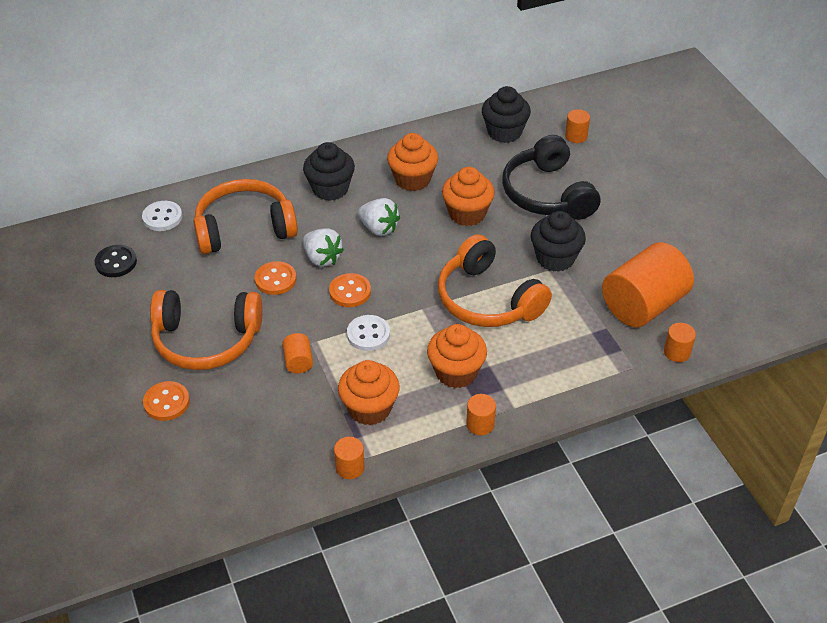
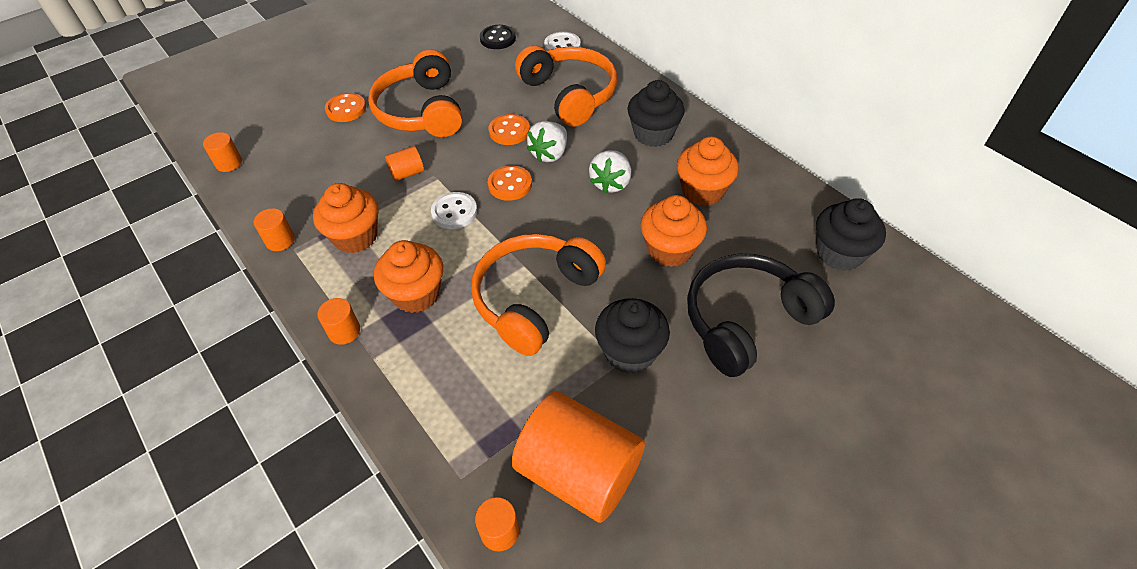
camera: 75 degrees right, 5 degrees up
orange cylinder [565,109,590,143] -> orange cylinder moved to [203,132,242,172]

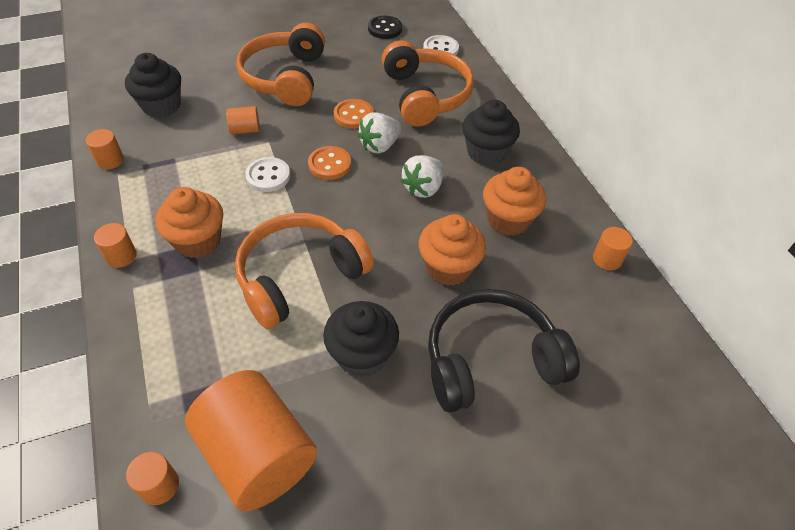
camera: 15 degrees right, 0 degrees up
orange cylinder [203,132,242,172] -> orange cylinder moved to [593,227,633,270]
orange cupcake [313,183,379,253] -> none
orange button [325,93,366,122] -> none
black cupcake [816,198,886,271] -> black cupcake moved to [125,53,181,118]

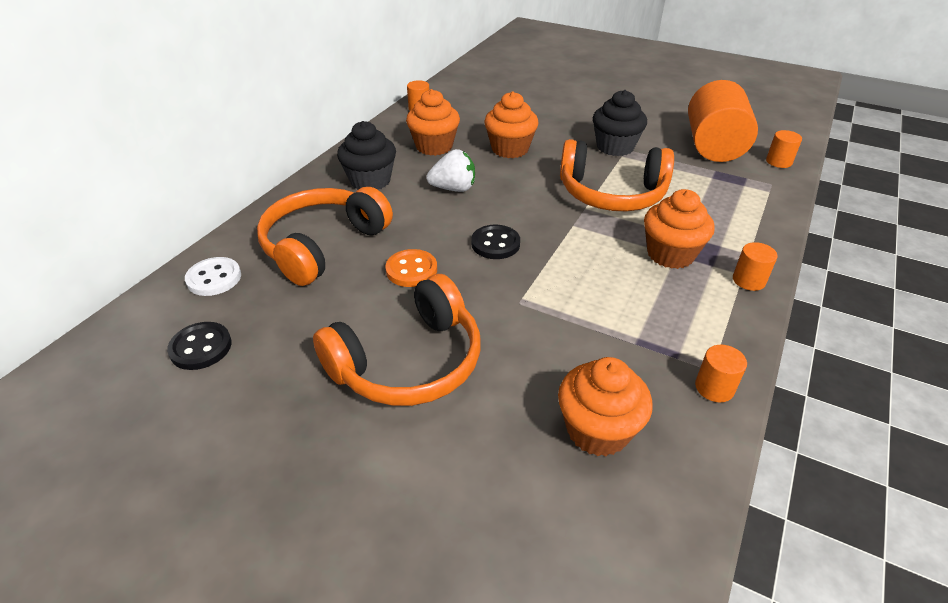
camera: 130 degrees left, 10 degrees down
black cupcake [125,53,181,118] -> orange cupcake [558,357,653,456]
orange cylinder [226,106,260,134] -> none
white button [245,157,290,192] -> none
orange button [308,146,351,180] -> black button [471,225,520,259]
white strawberry [357,112,401,154] -> none
black headphones [428,289,580,413] -> none

